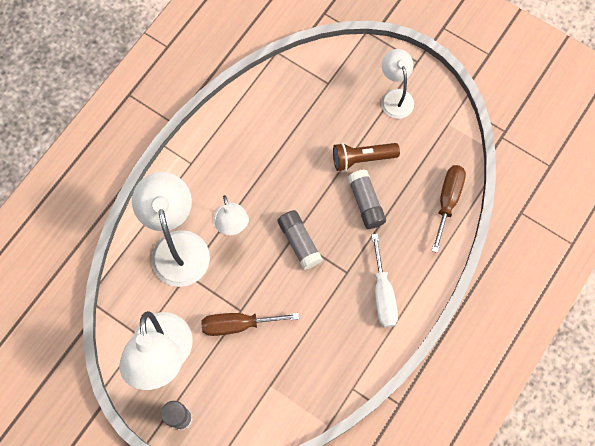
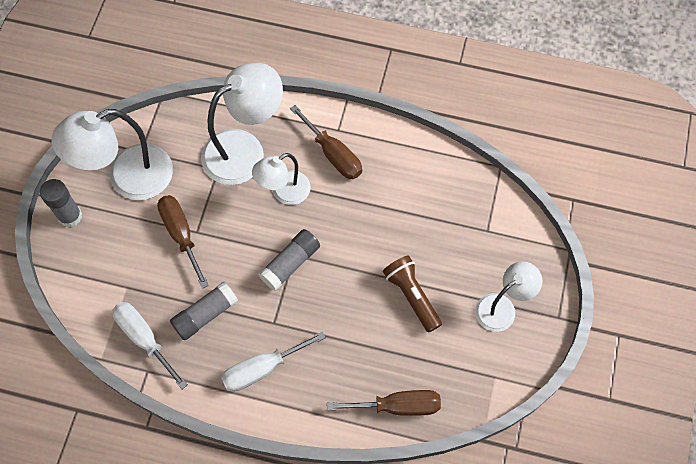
camera: 70 degrees right, 5 degrees down
grey glue stick [347,170,386,229] -> grey glue stick moved to [170,282,238,340]
none -> white screwdriver [112,302,188,389]
none -> brown screwdriver [290,105,362,179]

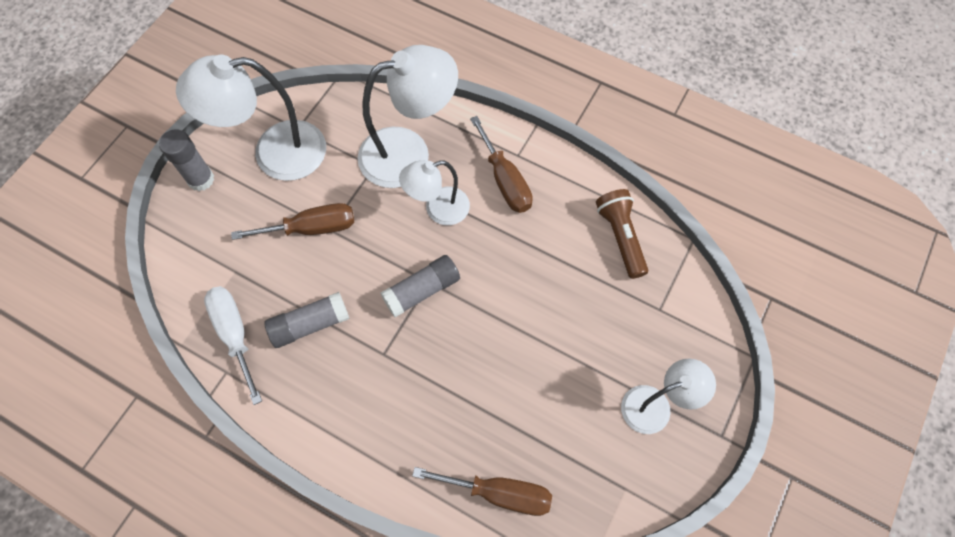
camera: 15 degrees right, 0 degrees up
brown screwdriver [157,195,209,289] -> brown screwdriver turned 90 degrees clockwise [231,203,354,240]
white screwdriver [221,331,326,392] -> none
brown flashlight [383,255,442,333] -> brown flashlight moved to [596,189,648,279]

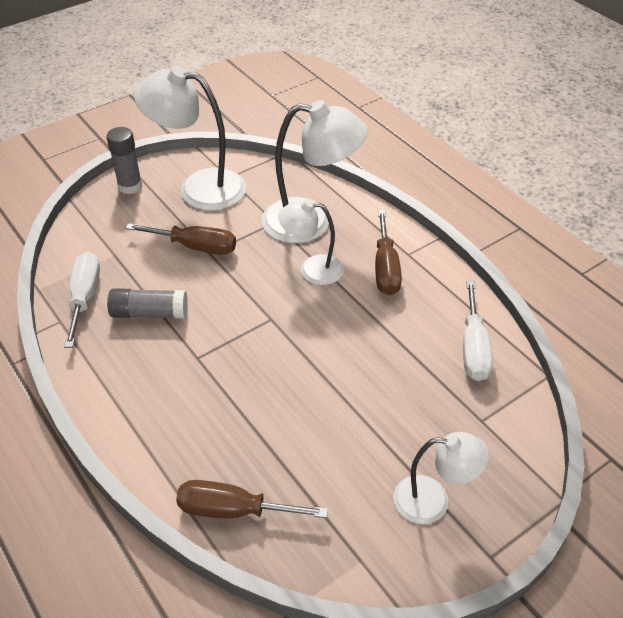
camera: 25 degrees right, 20 degrees down
grey glue stick [380,255,460,317] -> none
brown screwdriver [412,467,552,516] -> brown screwdriver turned 150 degrees clockwise [176,480,328,518]
brown flashlight [596,189,648,279] -> white screwdriver [463,281,493,381]

